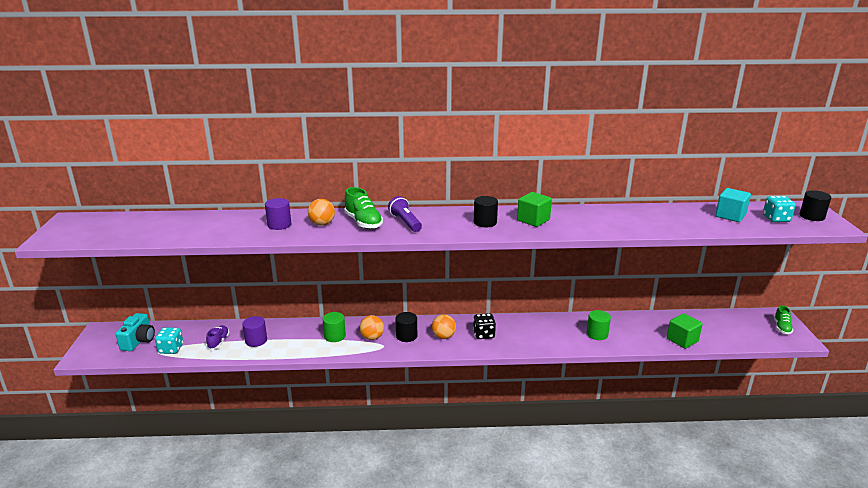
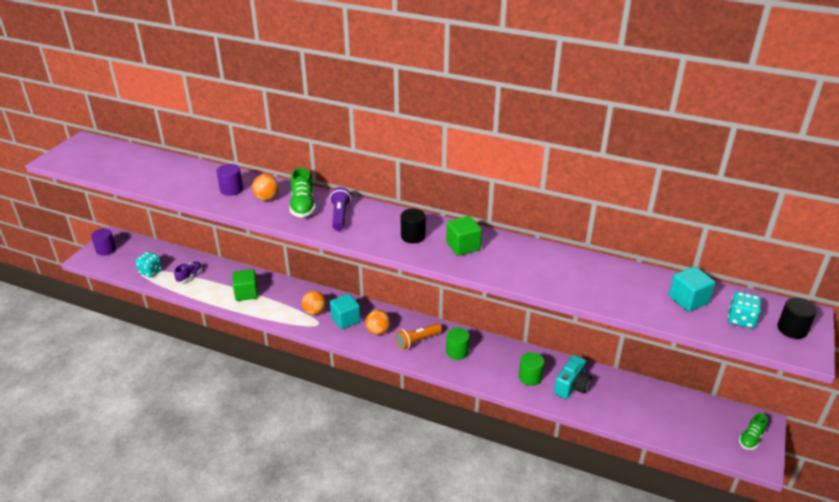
camera: 25 degrees right, 10 degrees up
turquoise camera [116,313,155,351] -> turquoise camera moved to [554,355,592,399]
purple cylinder [242,316,267,347] -> purple cylinder moved to [91,229,116,256]
green cylinder [323,312,346,342] -> green cylinder moved to [446,328,470,360]
black cylinder [395,312,417,342] -> turquoise cube [330,294,361,329]
black dice [473,313,496,339] -> orange flashlight [395,323,442,350]
green cube [667,313,703,349] -> green cube moved to [233,269,258,301]

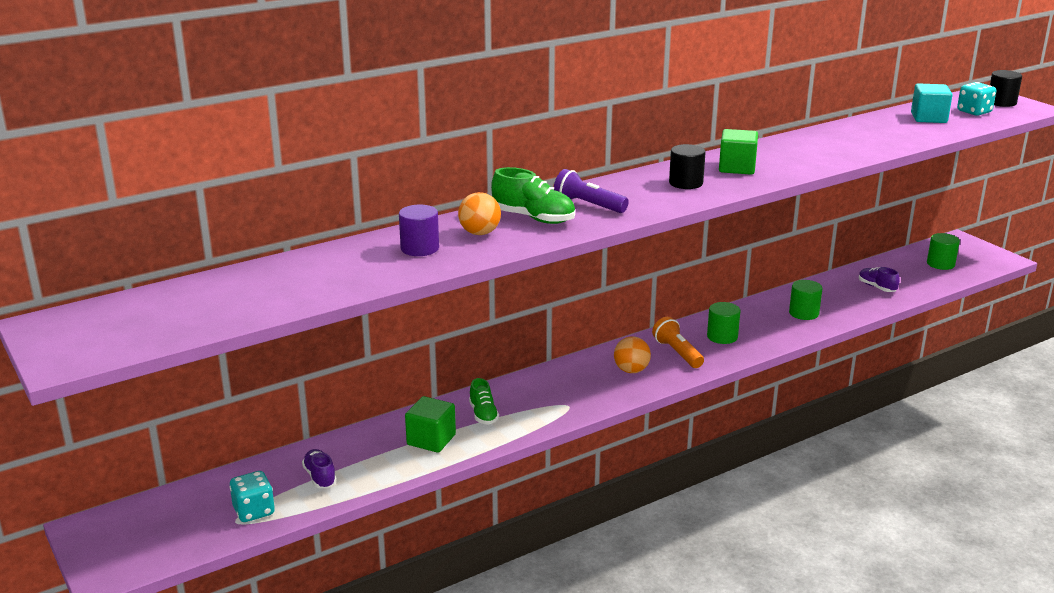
camera: 55 degrees left, 10 degrees down
purple cylinder [91,229,116,256] -> none
orange ball [302,291,326,315] -> none
turquoise cube [330,294,361,329] -> none
orange flashlight [395,323,442,350] -> orange flashlight turned 150 degrees clockwise [652,317,704,368]
turquoise camera [554,355,592,399] -> none
green shoe [739,413,767,450] -> green shoe moved to [469,378,499,425]
none -> purple shoe [859,267,899,292]
none -> green cylinder [927,233,960,270]

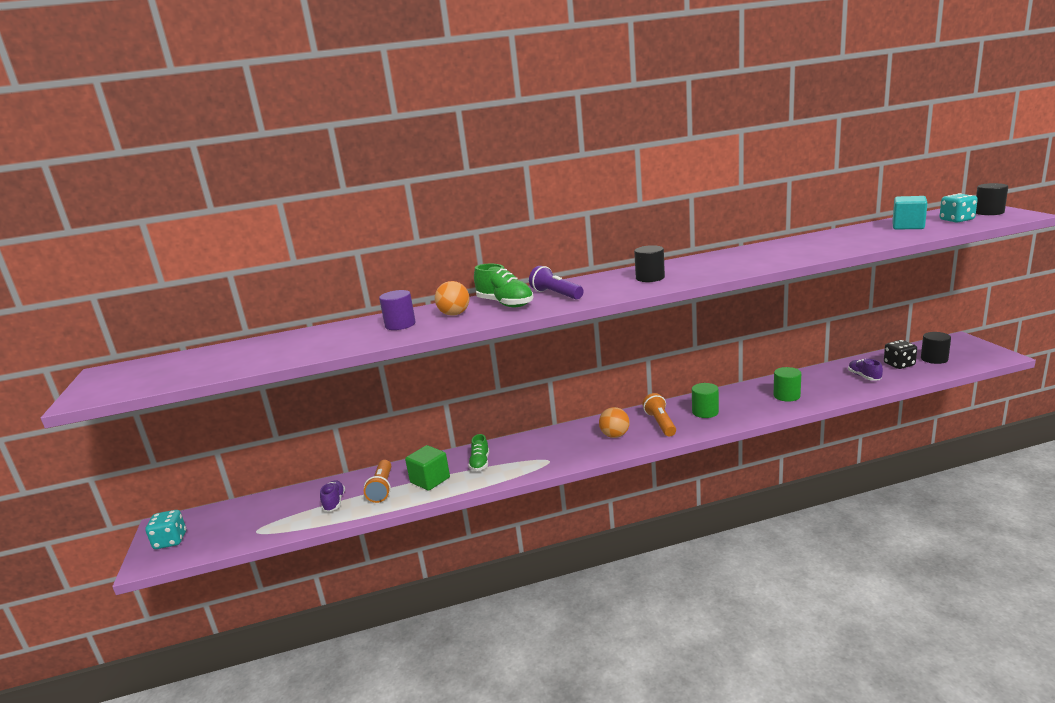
camera: 20 degrees right, 5 degrees down
turquoise dice [229,471,275,522] -> turquoise dice moved to [145,510,186,549]
green cube [719,129,758,175] -> none
green cylinder [927,233,960,270] -> black cylinder [921,332,951,364]
none -> orange flashlight [364,460,391,503]
none -> black dice [884,340,917,369]

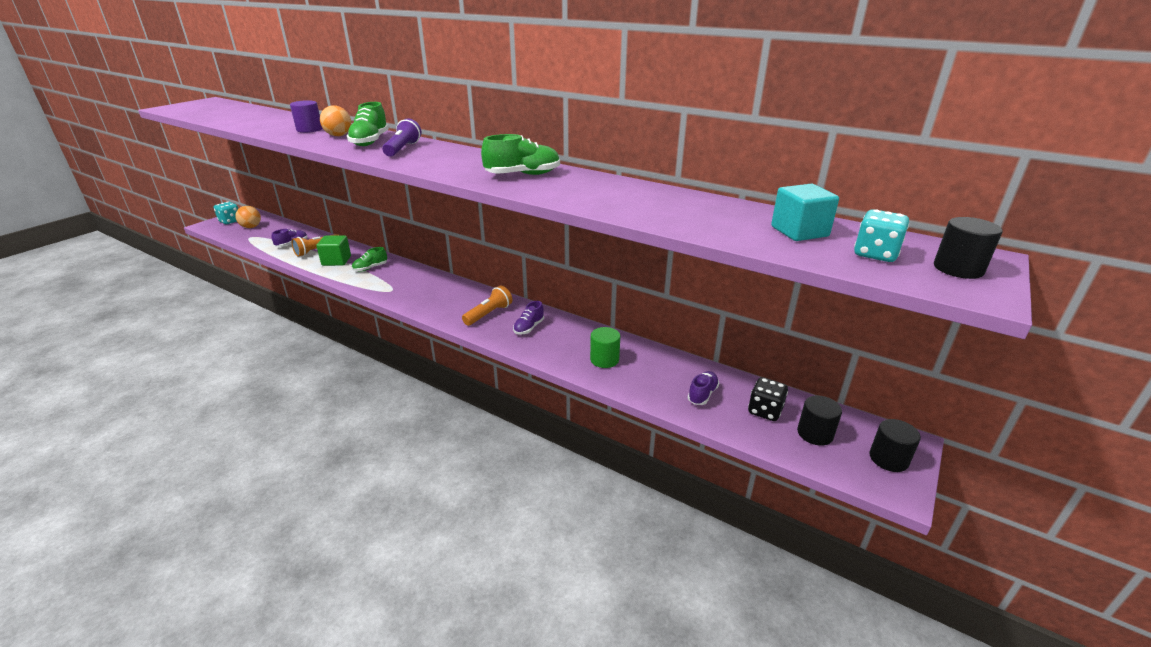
camera: 45 degrees right, 10 degrees up
orange ball [599,407,630,438] -> orange ball moved to [235,206,261,228]
black cylinder [634,245,665,282] -> black cylinder moved to [869,419,921,472]
green cylinder [692,383,719,418] -> purple shoe [513,301,544,335]
none -> green shoe [481,134,560,175]

